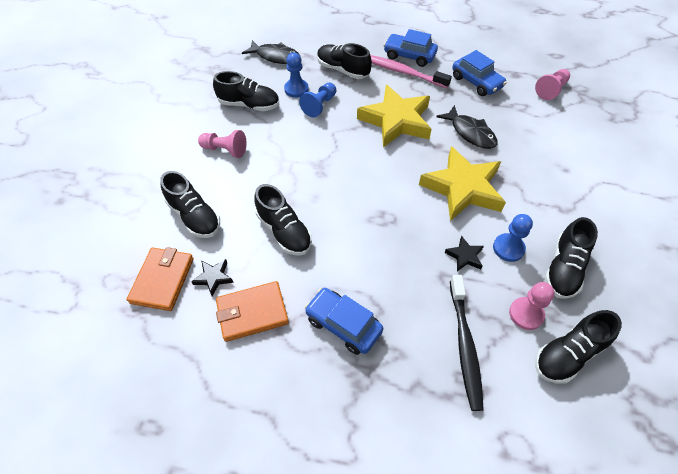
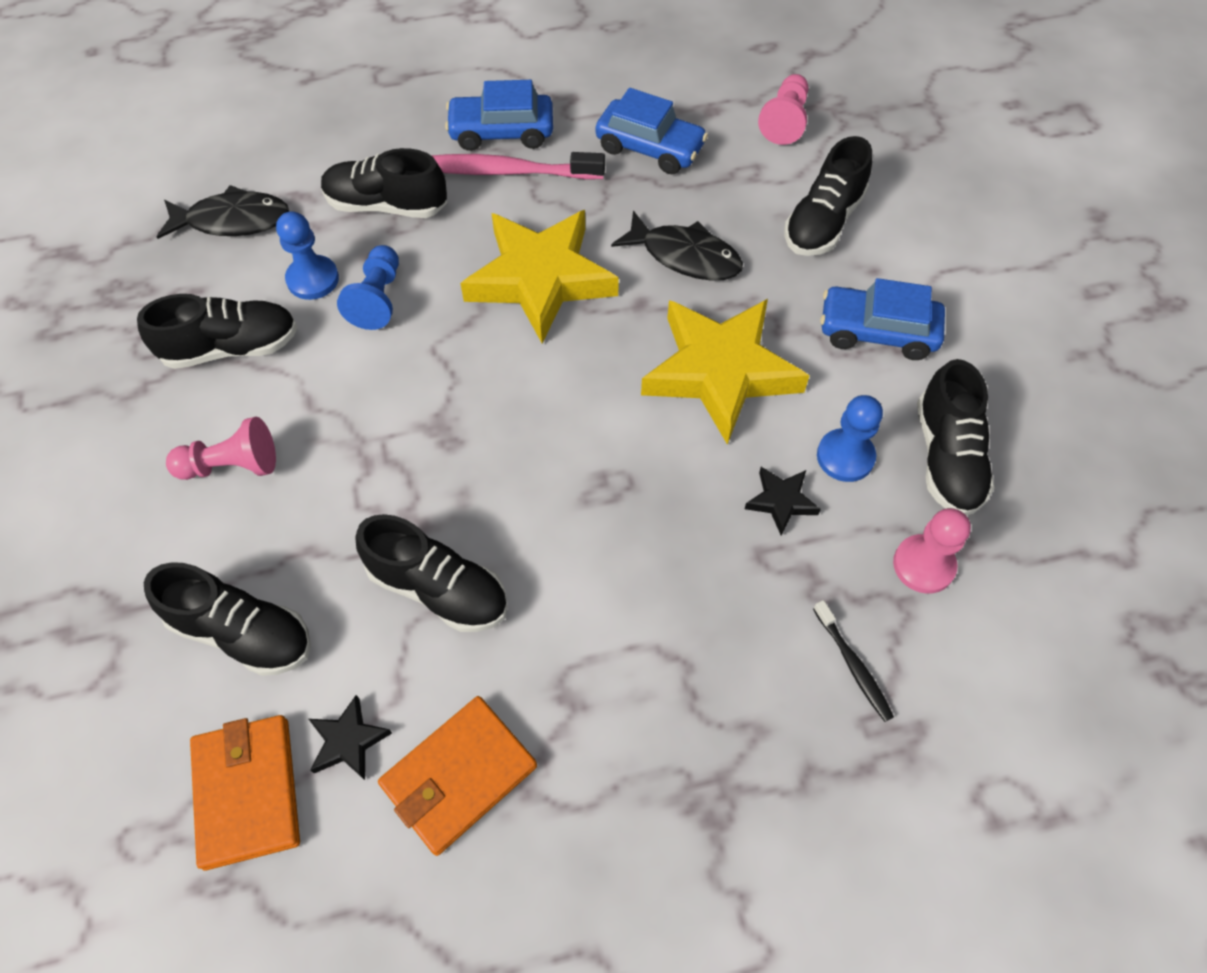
camera: 25 degrees left, 5 degrees up
blue car [305,288,383,355] -> blue car moved to [820,278,945,360]
black toothbrush [450,275,484,411] -> black toothbrush [813,600,894,722], size x0.53
black shoe [535,310,622,384] -> black shoe moved to [784,136,872,256]

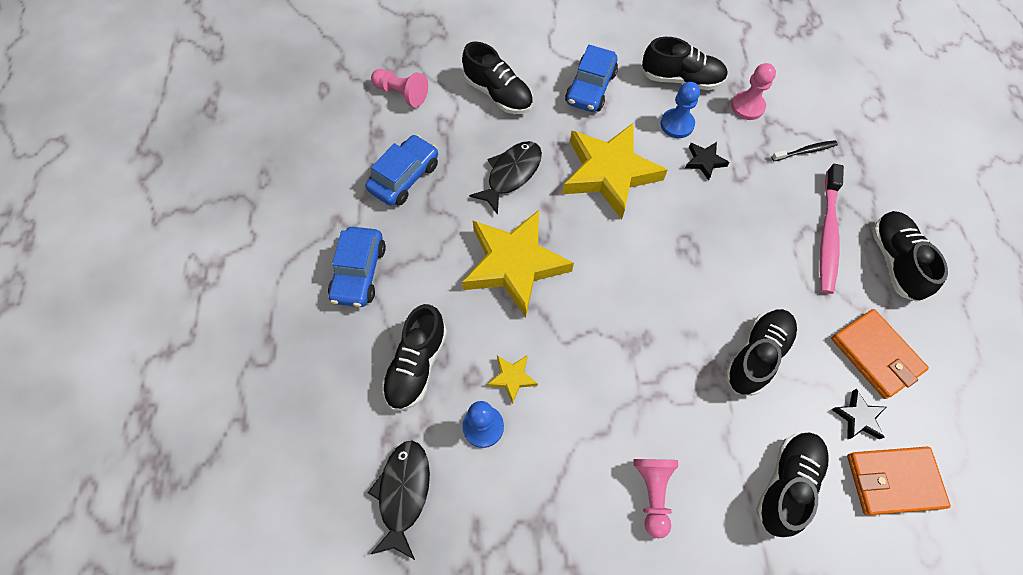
camera: 80 degrees left, 5 degrees up
black shoe [137,294,298,369] -> black shoe moved to [872,211,948,302]
blue pawn [337,245,399,330] -> yellow star [487,355,538,404]
pink toothbrush [431,152,605,180] -> pink toothbrush moved to [820,164,844,294]

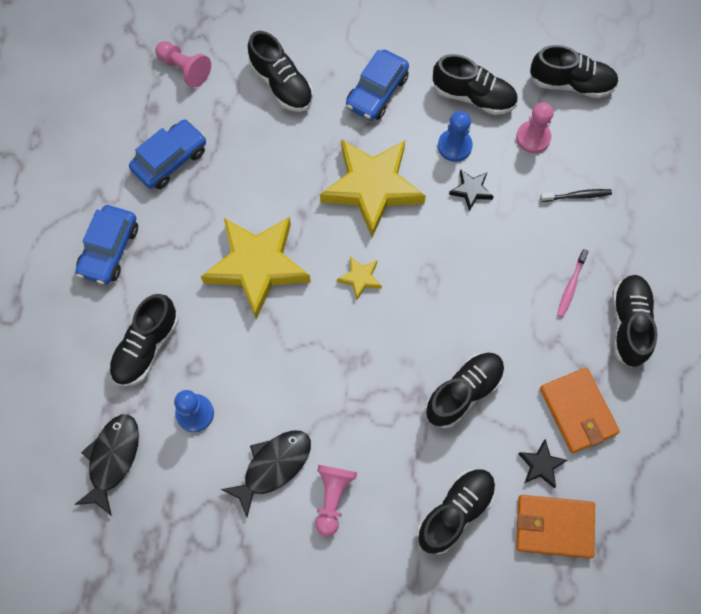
camera: 10 degrees right, 5 degrees up
black fish [469,141,542,215] -> black fish moved to [221,430,311,517]
yellow star [487,355,538,404] -> yellow star moved to [337,256,382,300]
pink toothbrush [820,164,844,294] -> pink toothbrush [557,249,589,317], size x0.53
none -> black shoe [530,45,619,98]

